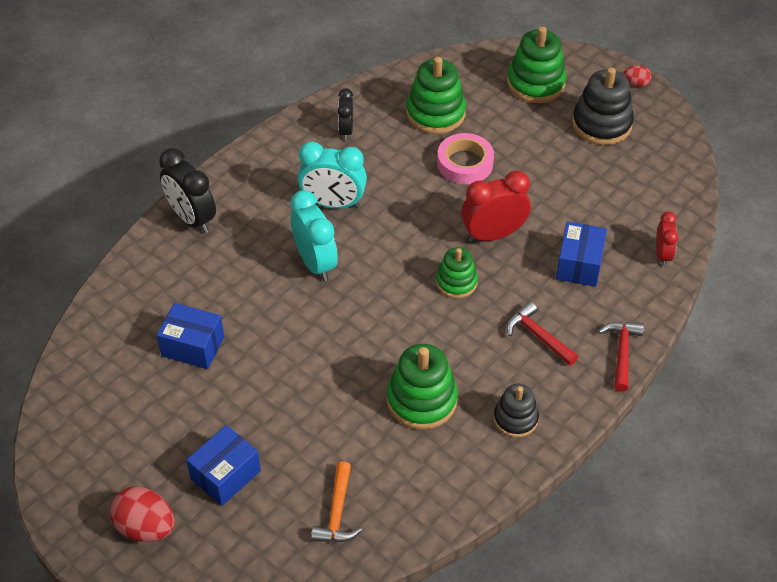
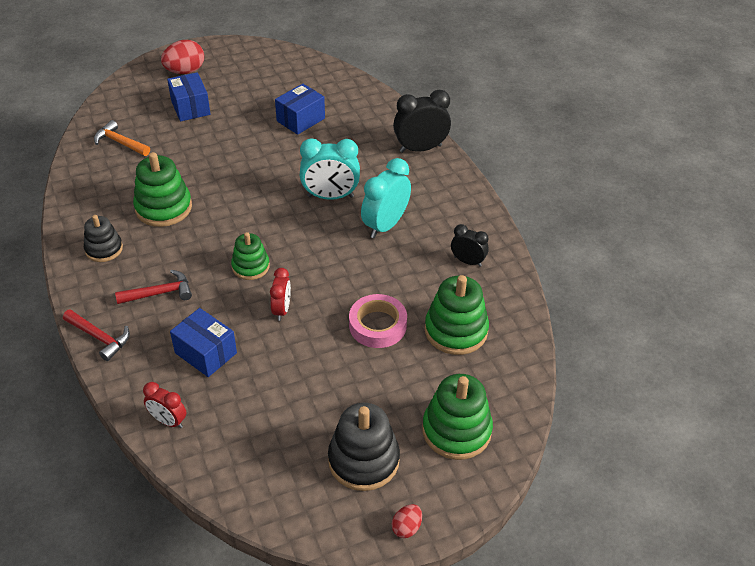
camera: 115 degrees right, 5 degrees down
red clock [461,170,531,242] -> red clock [270,268,291,321], size x0.59

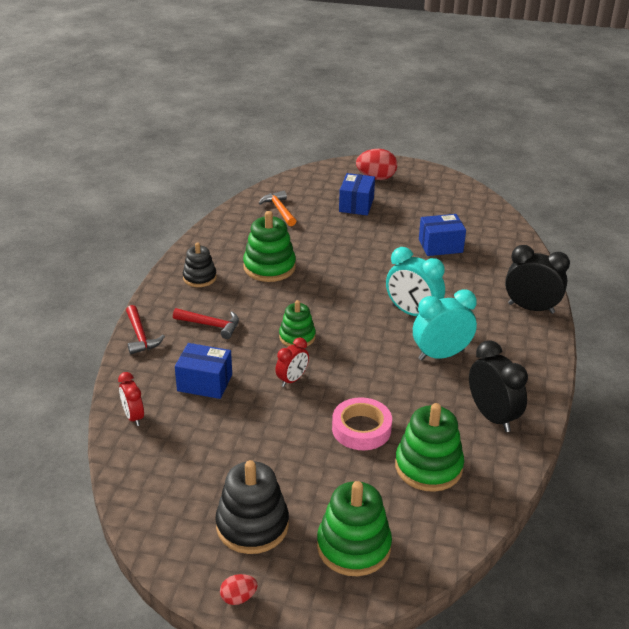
camera: 35 degrees right, 10 degrees down
blue box [170,308,237,377] -> blue box turned 60 degrees counterclockwise [175,343,232,399]
black clock [451,224,489,267] -> black clock [469,340,528,432], size x1.69

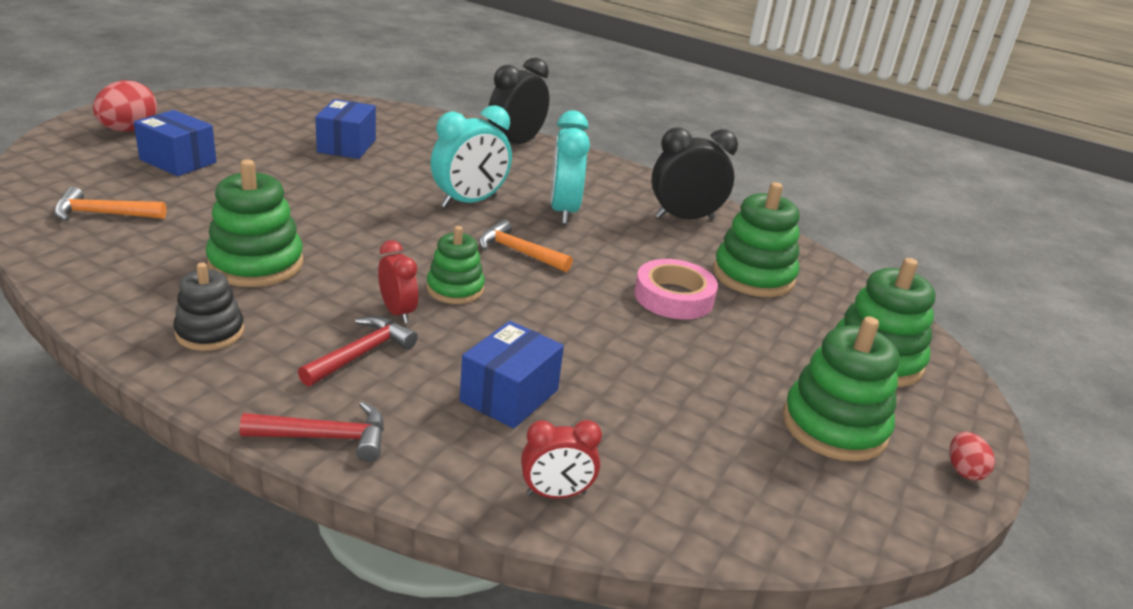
camera: 75 degrees left, 5 degrees down
black stacking toy [215,460,289,554] -> green stacking toy [783,316,899,462]
red clock [275,337,309,387] -> red clock moved to [378,240,418,323]
none -> orange hammer [479,219,573,272]

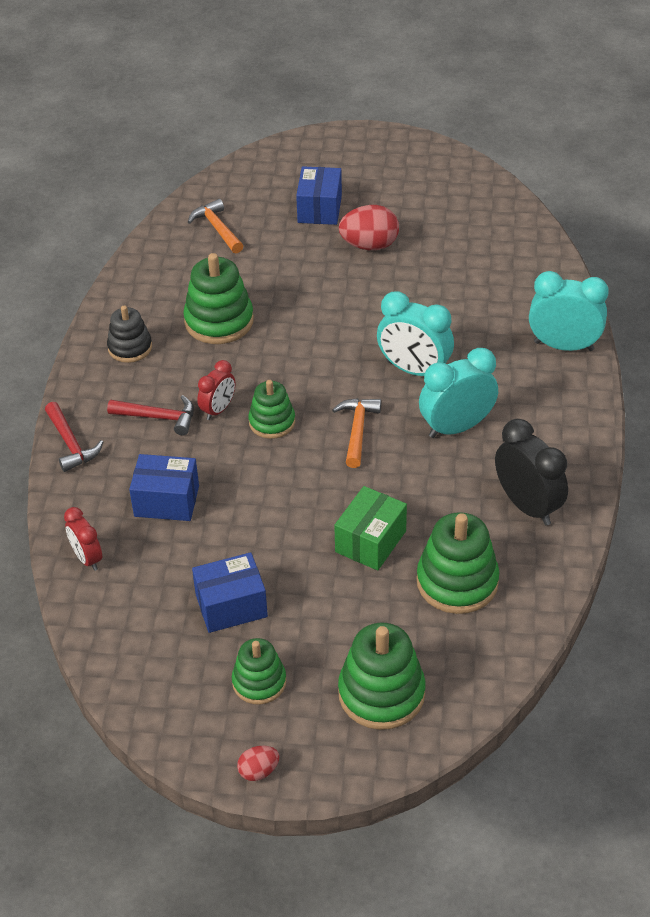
camera: 70 degrees right, 15 degrees up
red egg [93,80,157,132] -> red egg moved to [339,205,399,250]
blue box [315,99,376,159] -> blue box moved to [192,552,268,633]
black clock [488,58,550,144] -> turquoise clock [529,271,609,351]
pink tape [634,259,718,319] -> green box [334,486,407,571]
green stacking toy [783,316,899,462] -> green stacking toy [232,638,286,705], size x0.63

